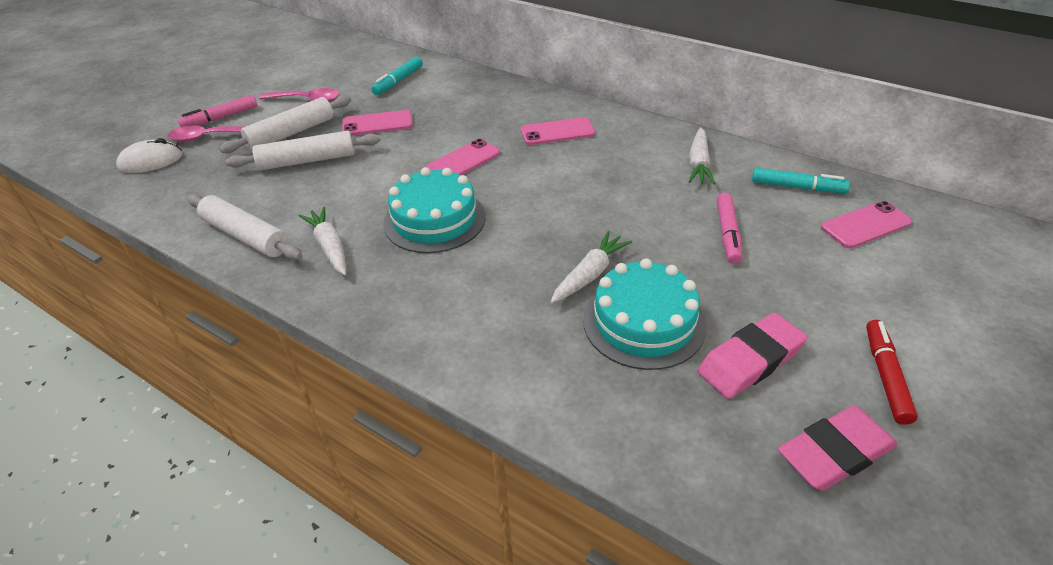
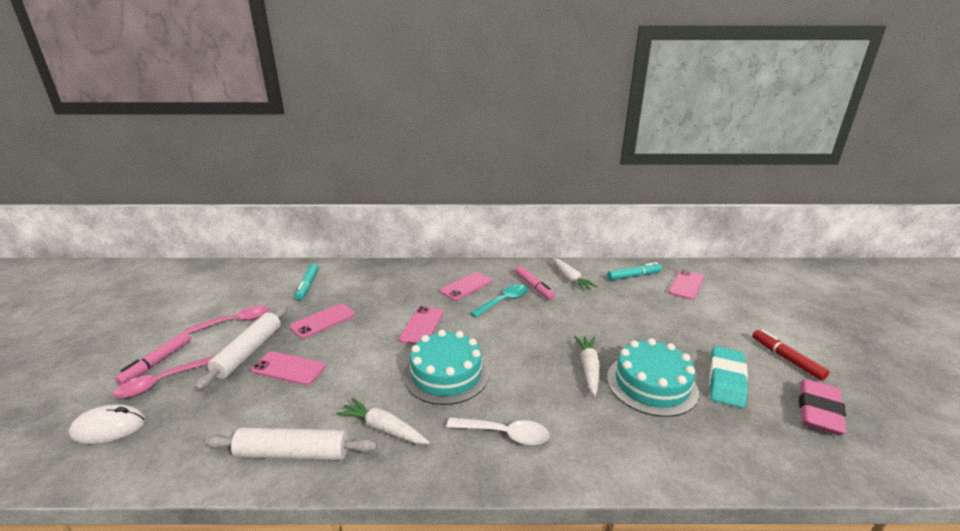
camera: 35 degrees left, 15 degrees down
white mouse [116,138,183,173] -> white mouse turned 45 degrees clockwise [69,404,146,444]
white rolling pin [226,131,380,170] -> pink phone [251,351,326,385]
pink eraser [697,313,807,399] -> turquoise eraser [709,346,748,408]
pink marker [717,193,742,264] -> pink marker moved to [515,266,555,300]
none -> white spoon [447,418,549,445]
none -> turquoise spoon [470,285,528,318]

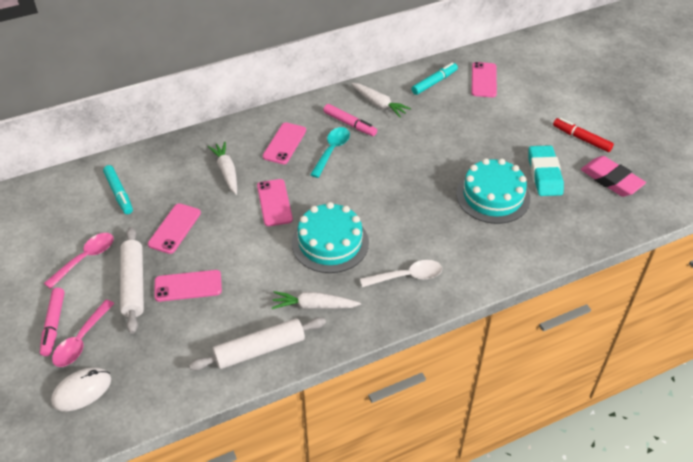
camera: 25 degrees left, 20 degrees up
white carrot [574,336,600,396] -> white carrot moved to [208,142,237,195]
pink eraser [799,379,846,435] -> pink eraser turned 45 degrees counterclockwise [581,156,646,197]

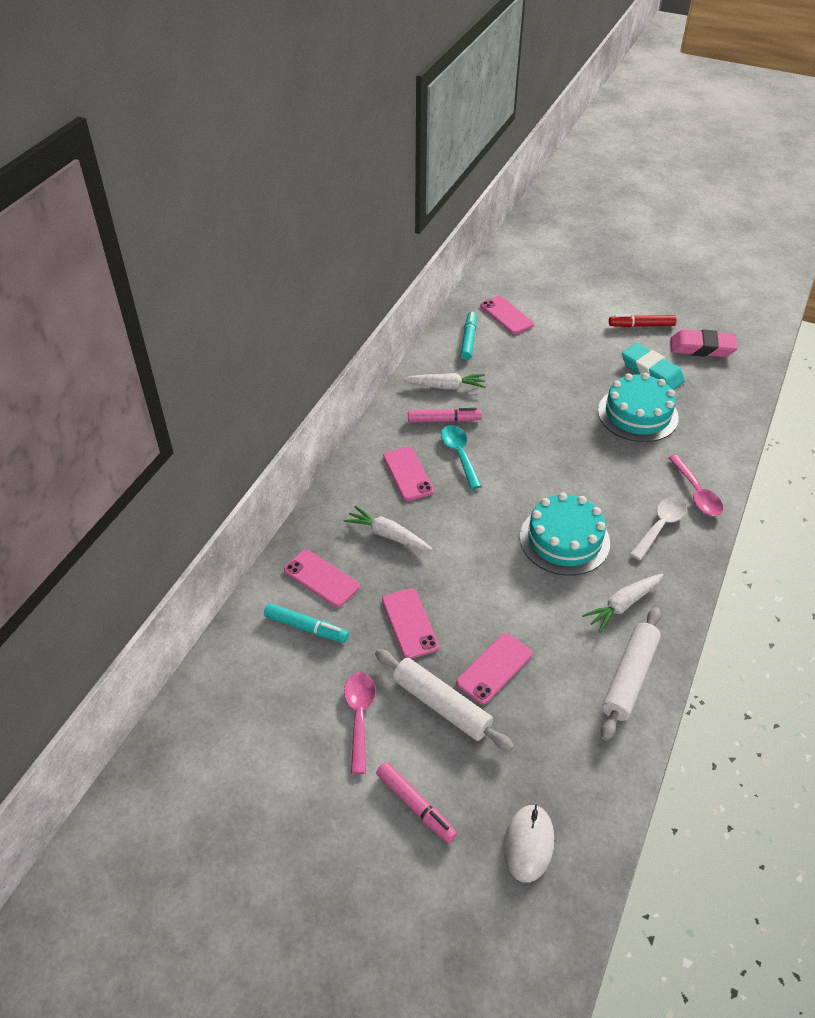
camera: 40 degrees left, 0 degrees up
pink spoon [52,300,115,367] -> pink spoon moved to [669,455,723,516]
pink phone [257,179,293,226] -> pink phone moved to [284,550,360,607]

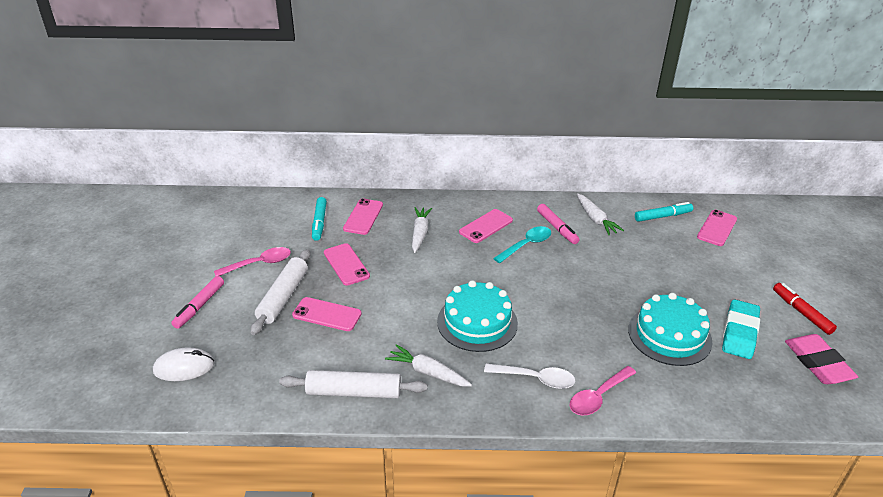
camera: 65 degrees right, 10 degrees down
pink phone [382,588,439,659] -> pink phone turned 75 degrees counterclockwise [324,243,370,286]

